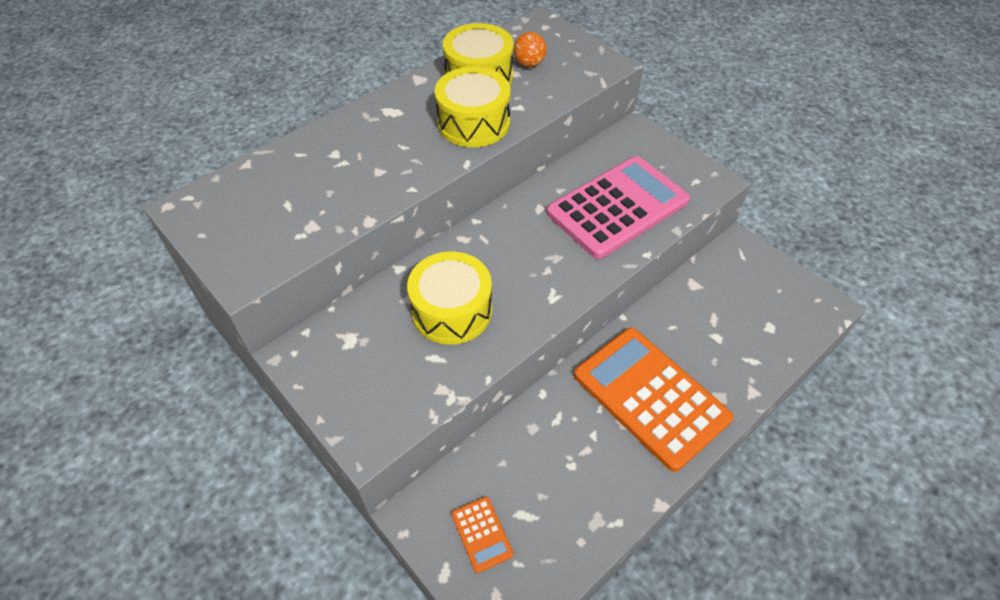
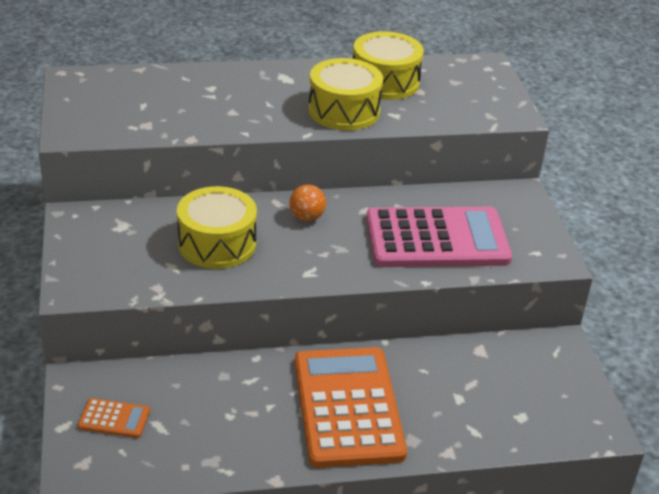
camera: 30 degrees right, 15 degrees down
orange calculator [451,497,514,573] -> orange calculator turned 90 degrees counterclockwise [78,398,150,438]
orange ball [514,32,547,67] -> orange ball moved to [289,185,326,221]

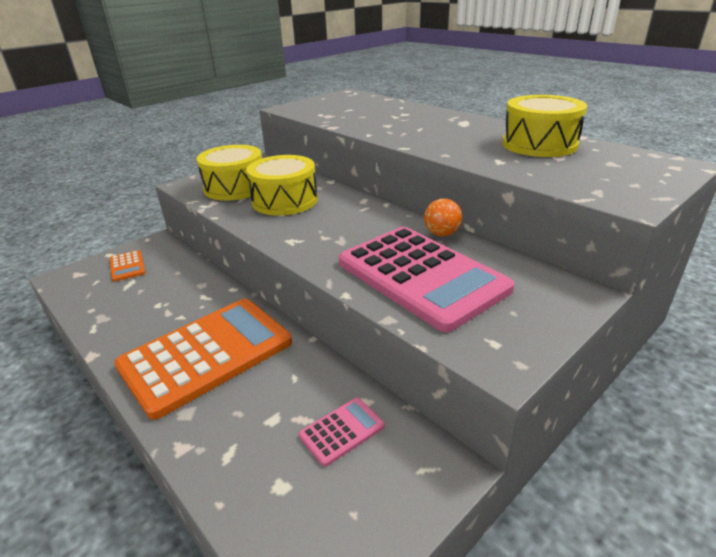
camera: 60 degrees right, 5 degrees down
orange ball [289,185,326,221] -> orange ball moved to [424,198,462,237]
yellow drum [308,58,383,130] -> yellow drum moved to [197,145,262,201]
none -> pink calculator [298,398,385,467]

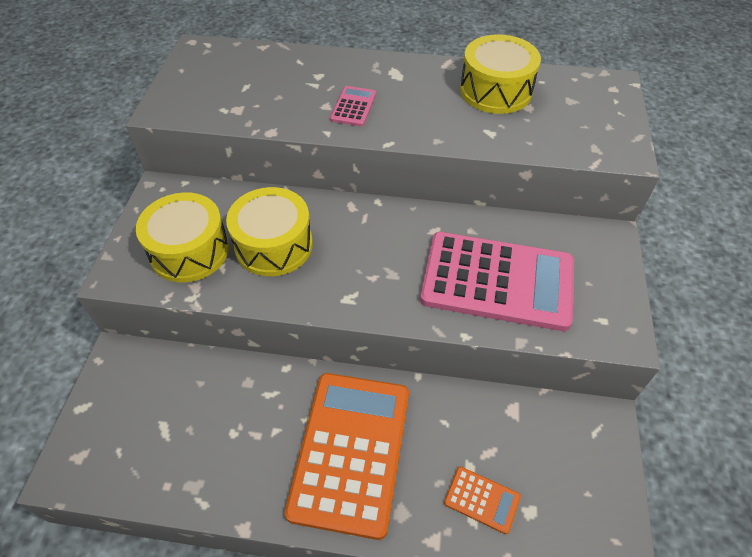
camera: 40 degrees left, 20 degrees up
orange calculator [110,250,145,282] -> orange calculator moved to [444,466,521,534]
pink calculator [298,398,385,467] -> pink calculator moved to [330,86,376,126]
orange ball [424,198,462,237] -> none

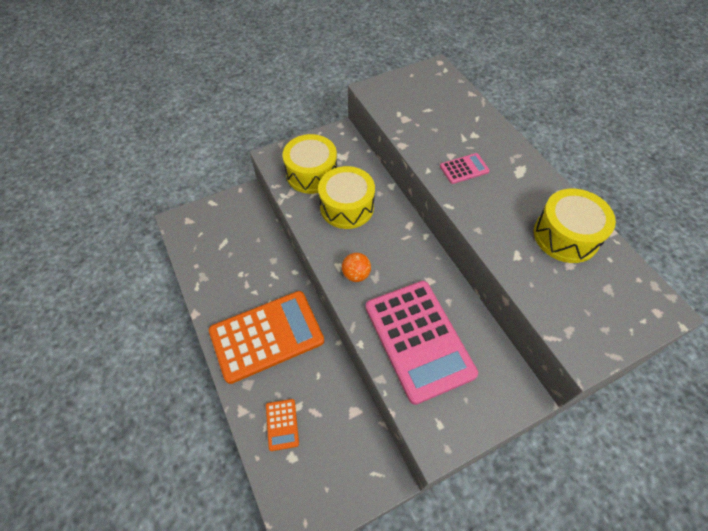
camera: 55 degrees right, 5 degrees up
none -> orange ball [342,253,371,282]

